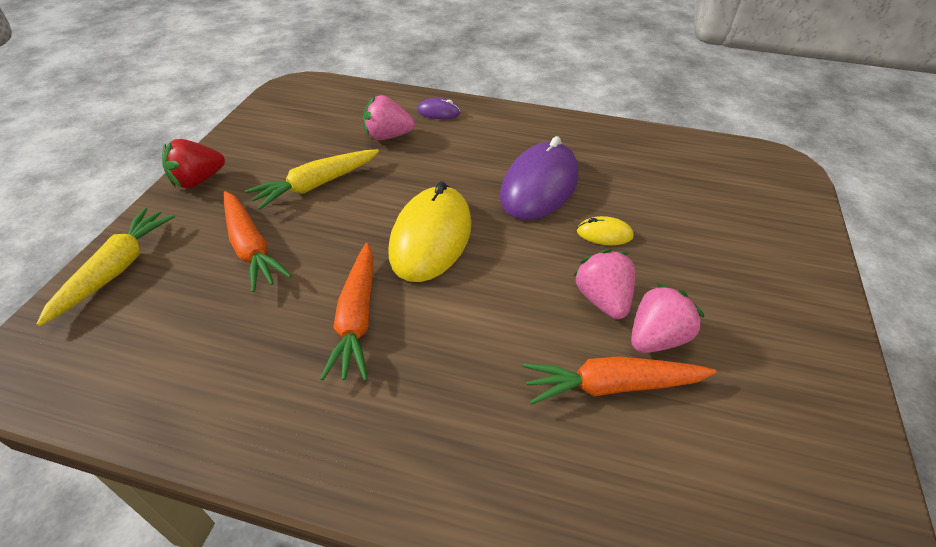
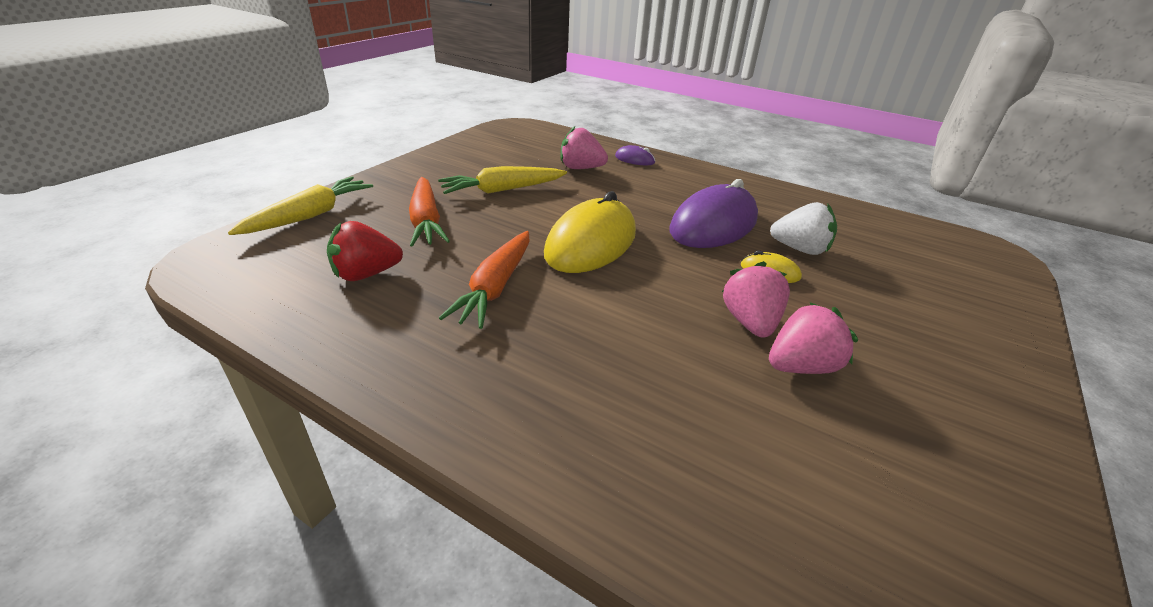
camera: 15 degrees right, 10 degrees down
red strawberry [162,139,225,188] -> red strawberry moved to [327,221,403,281]
orange carrot [523,356,717,405] -> none
none -> white strawberry [770,202,837,255]

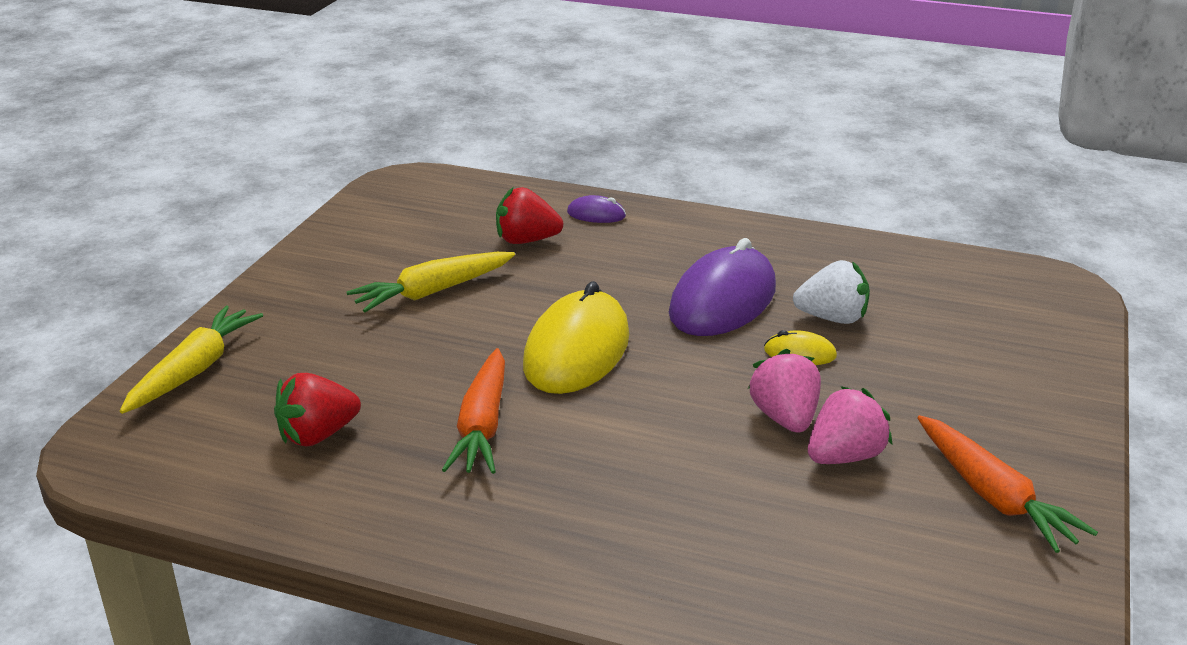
camera: 10 degrees left, 5 degrees down
orange carrot [409,177,450,247] -> orange carrot moved to [917,415,1098,553]
pink strawberry [560,126,608,169] -> red strawberry [496,187,563,244]

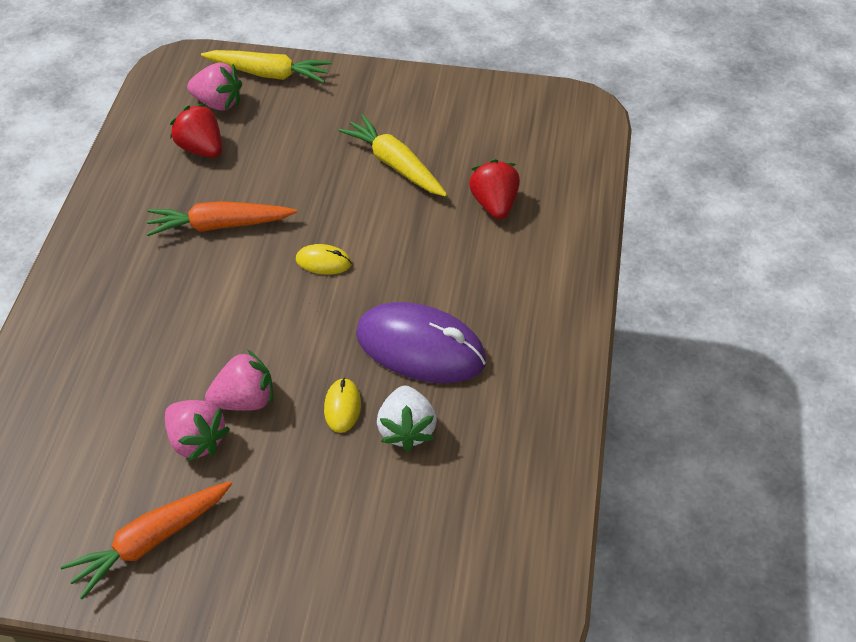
camera: 80 degrees right, 20 degrees up
yellow mouse [523,281,629,394] -> yellow mouse [296,244,352,275], size x0.44
purple mouse [567,195,626,223] -> none
none -> pink strawberry [187,62,242,111]

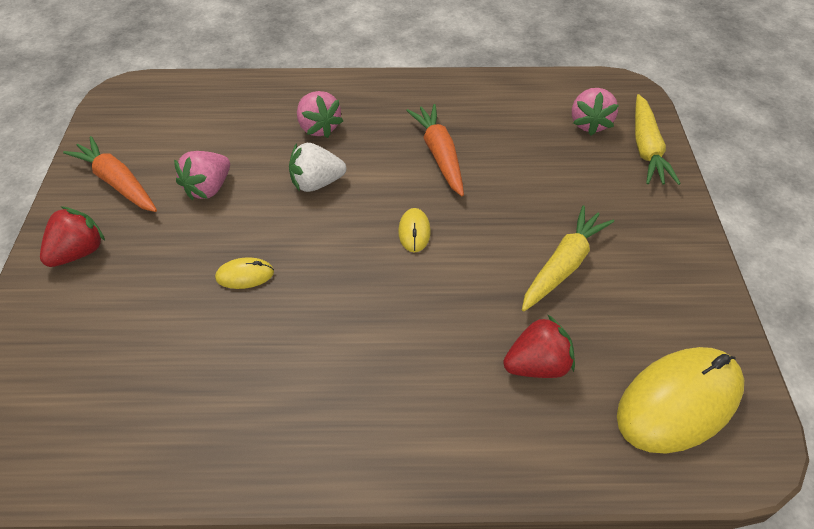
camera: 80 degrees right, 0 degrees up
red strawberry [170,104,222,158] -> red strawberry moved to [40,206,105,267]
pink strawberry [205,350,273,411] -> pink strawberry moved to [297,91,343,138]
purple mouse [356,302,486,383] -> none
white strawberry [377,386,437,451] -> white strawberry moved to [289,143,346,192]
none -> yellow mouse [617,347,744,454]

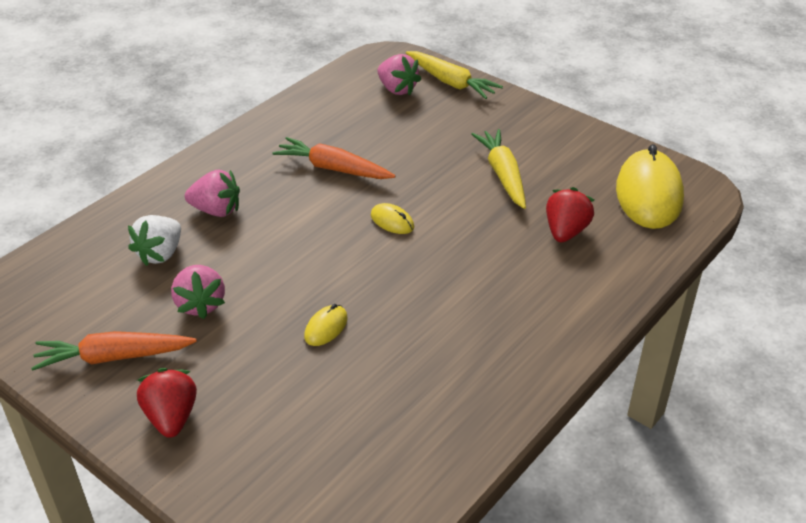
camera: 50 degrees left, 10 degrees down
white strawberry [289,143,346,192] -> white strawberry moved to [128,215,181,266]

